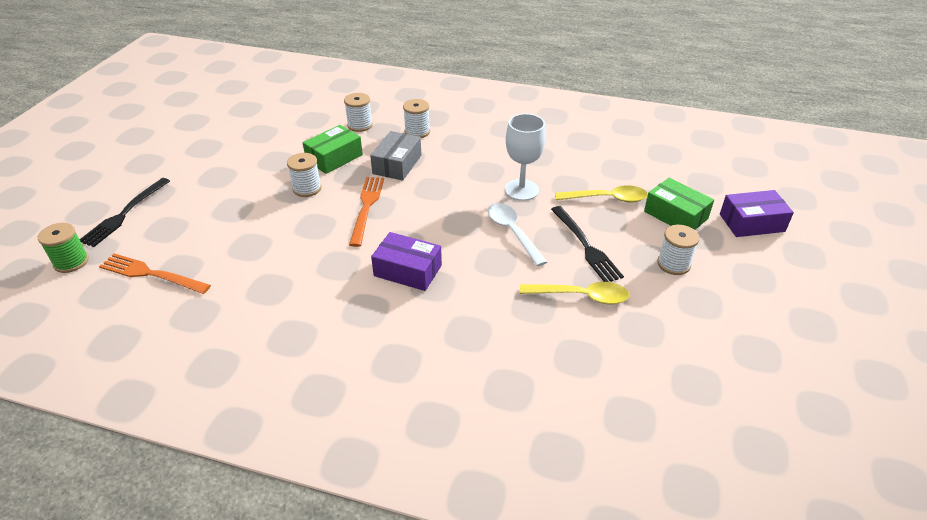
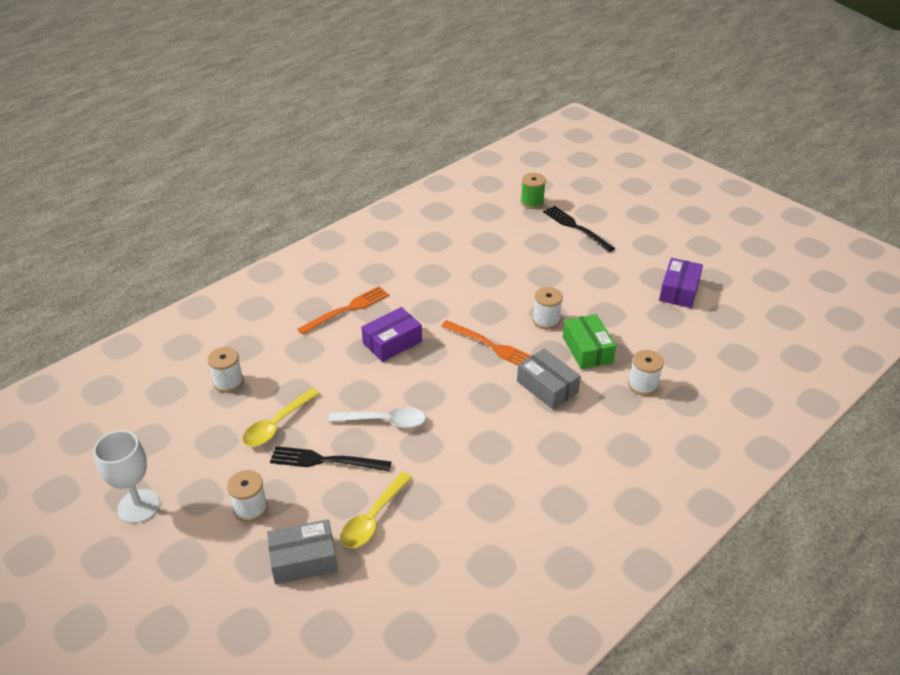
camera: 120 degrees right, 0 degrees up
orange fork [99,253,211,294] -> orange fork moved to [298,286,389,335]
white spool [403,99,430,138] -> white spool moved to [208,347,244,393]
white goblet [505,113,546,201] -> white goblet moved to [94,430,160,523]
green box [644,178,714,230] -> grey box [267,519,338,584]
purple box [720,190,794,237] -> purple box moved to [659,258,703,308]

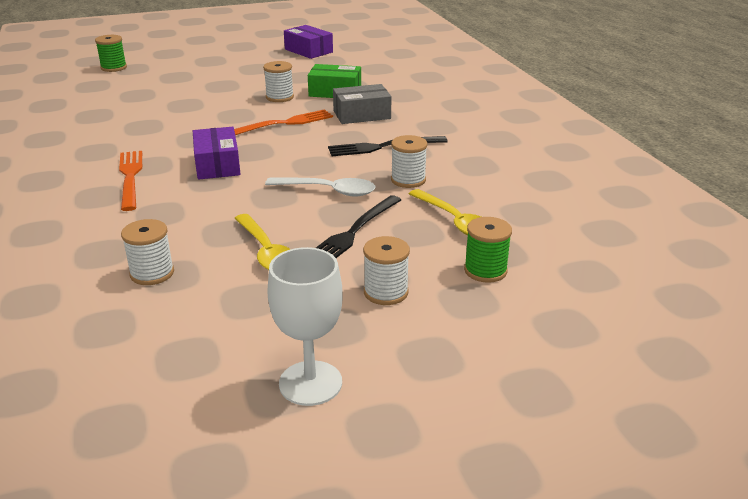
camera: 65 degrees left, 10 degrees down
grey box [267,519,338,584] -> green spool [464,217,512,283]
white spoon [328,407,426,428] -> white spoon turned 75 degrees clockwise [265,178,375,197]
black fork [543,206,615,252] -> black fork moved to [328,136,448,156]
white spool [628,350,664,396] -> white spool moved to [391,135,427,188]

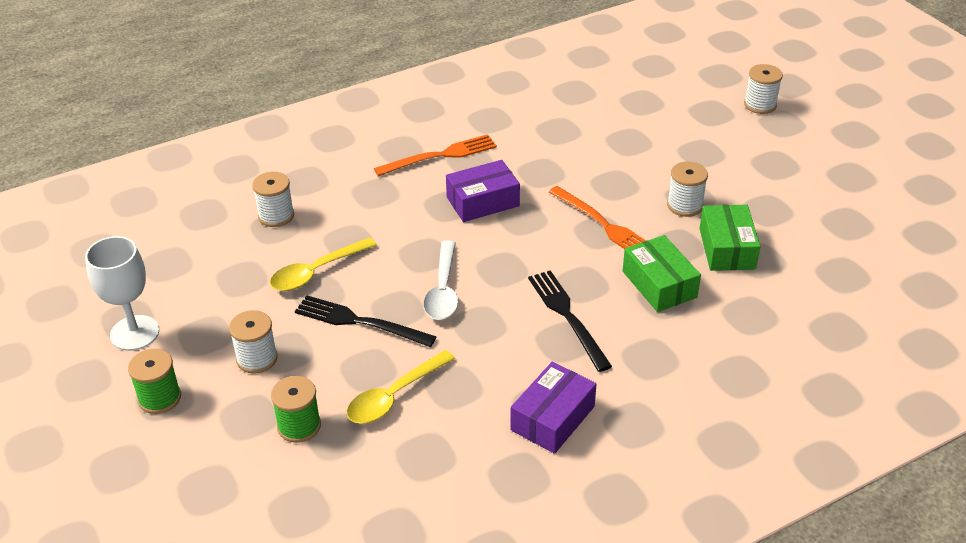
camera: 80 degrees right, 10 degrees up
green spool [95,35,127,72] -> green spool moved to [128,349,181,414]
purple box [284,25,333,59] -> purple box moved to [510,361,596,454]
grey box [333,84,391,124] -> green box [623,235,701,312]
white spool [391,135,427,188] -> white spool moved to [744,64,783,114]

